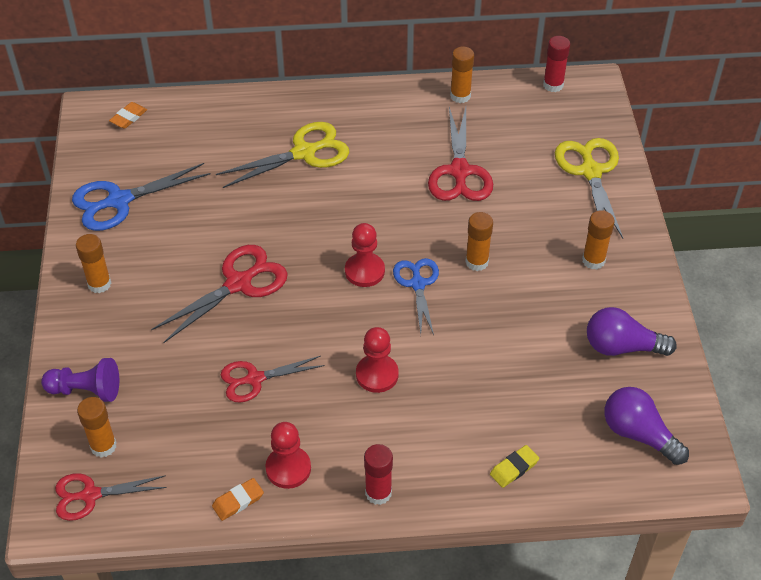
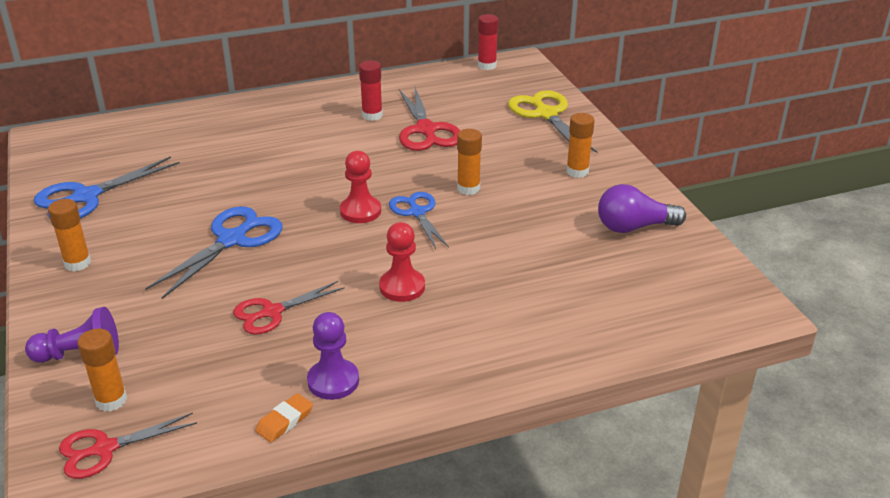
camera: 15 degrees left, 15 degrees down
orange eraser [109,102,147,129] -> none
red scissors [151,245,288,343] -> blue scissors [145,206,283,299]
yellow scissors [216,122,349,188] -> none
red pawn [265,422,311,489] -> purple pawn [307,312,359,400]
red glue stick [364,444,393,505] -> red glue stick moved to [359,61,383,121]
orange glue stick [450,47,474,103] -> none
yellow eraser [490,445,539,488] -> none
purple light bulb [604,387,689,465] -> none

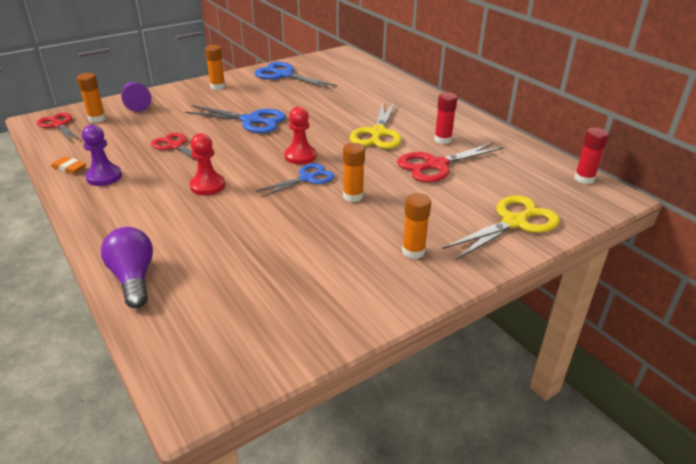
camera: 75 degrees right, 0 degrees up
purple light bulb [598,184,686,233] -> purple light bulb moved to [101,227,153,308]
none -> yellow scissors [350,101,402,149]

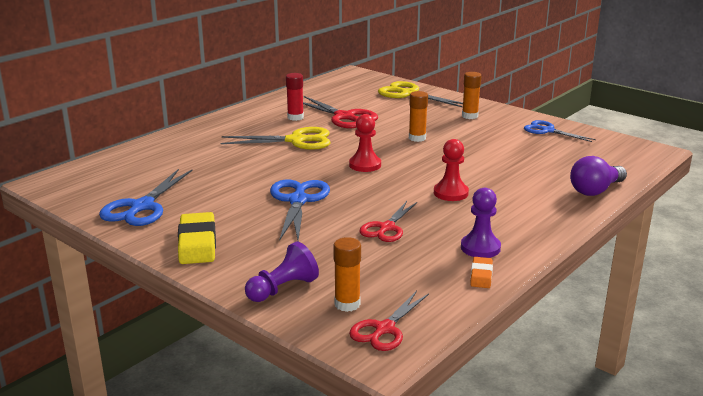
camera: 105 degrees left, 10 degrees down
orange glue stick [205,45,225,90] -> yellow eraser [178,212,216,264]
blue scissors [256,163,335,198] -> blue scissors moved to [524,120,596,142]
red glue stick [574,128,609,184] -> none

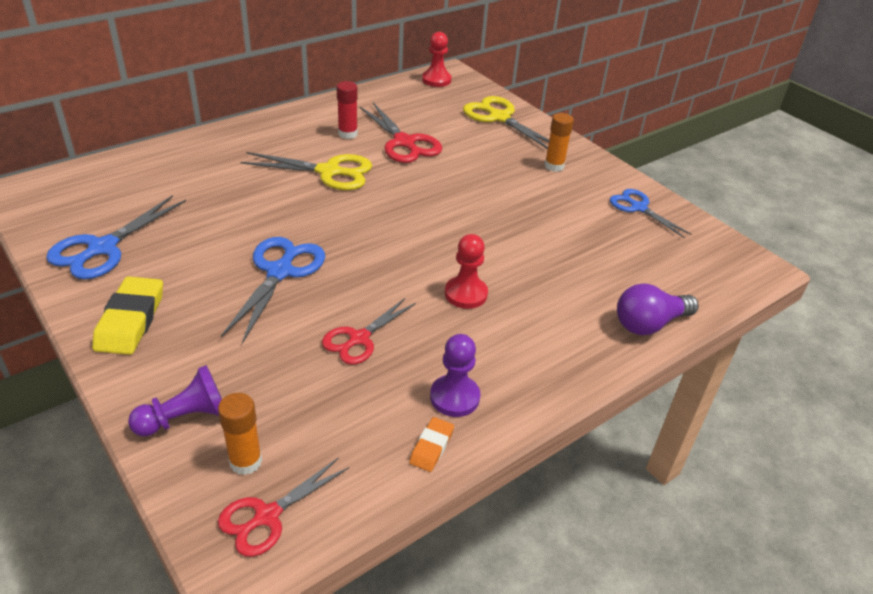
camera: 10 degrees right, 15 degrees up
red pawn [349,114,381,172] -> red pawn moved to [422,32,452,87]
orange glue stick [409,91,428,142] -> none

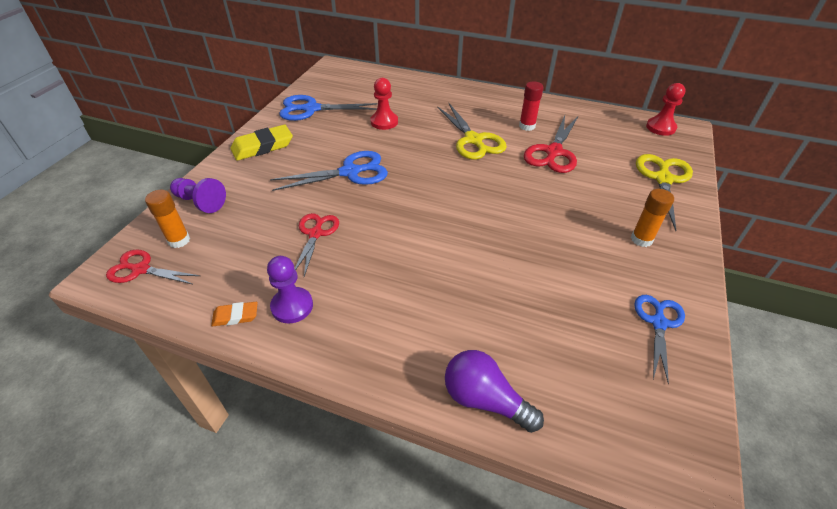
camera: 60 degrees right, 5 degrees up
red scissors [322,297,416,365] -> red scissors turned 90 degrees clockwise [295,213,339,277]
red pawn [445,234,488,309] -> red pawn moved to [370,78,398,130]

